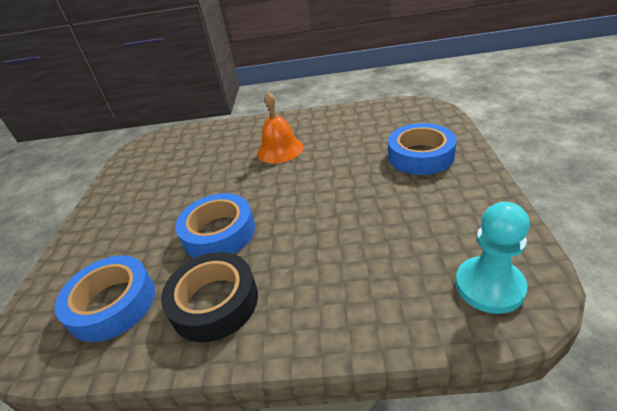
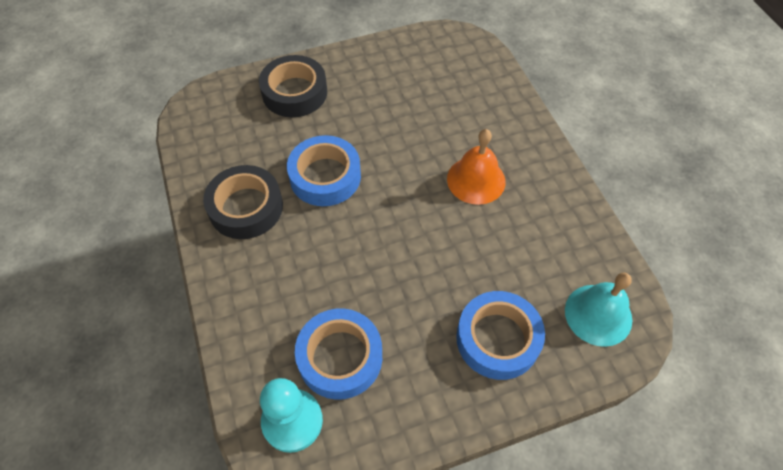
camera: 65 degrees right, 20 degrees up
blue tape [55,256,155,342] -> blue tape moved to [295,309,382,399]
none -> black tape [259,55,327,117]
none -> turquoise bell [565,273,632,347]

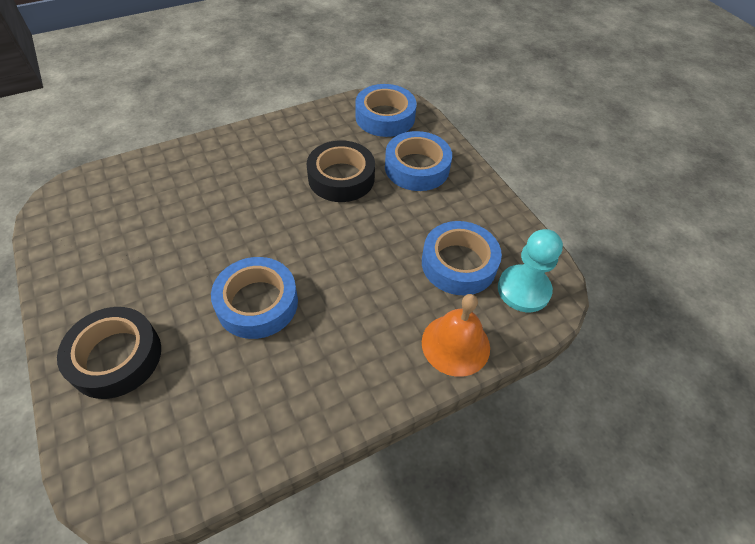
camera: 100 degrees left, 5 degrees down
black tape [203,165,283,239] -> black tape moved to [307,140,375,202]
orange bell [447,129,506,205] -> orange bell moved to [422,294,490,377]
turquoise bell [565,273,632,347] -> blue tape [355,84,417,137]

